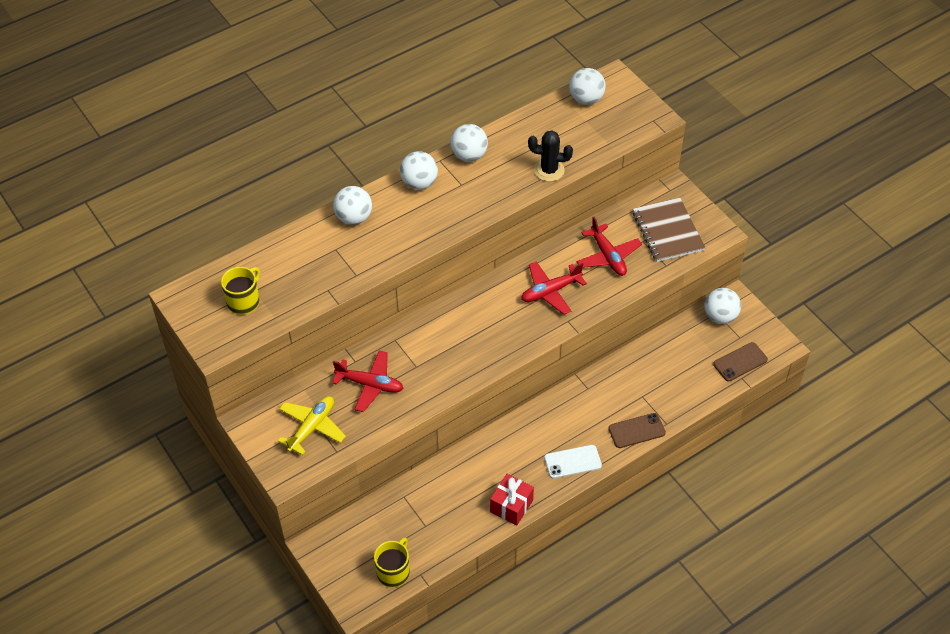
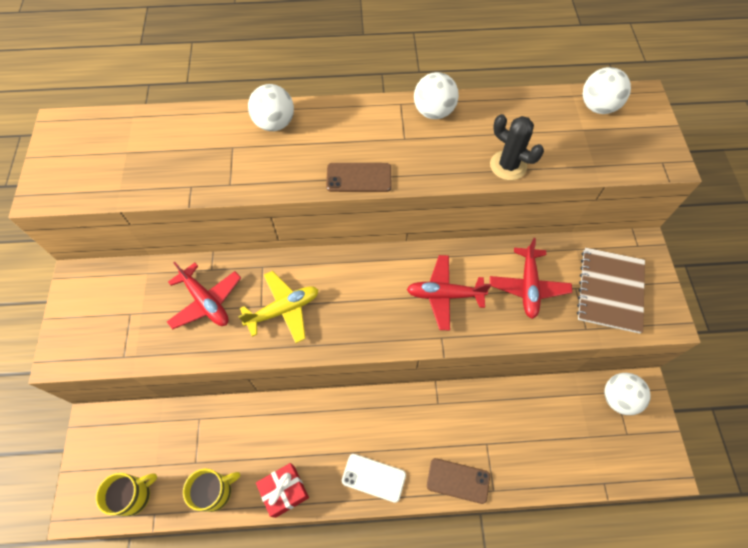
camera: 30 degrees right, 10 degrees up
yellow mug [221,267,260,315] -> yellow mug moved to [183,468,240,512]
yellow plane [278,396,346,455] -> yellow plane moved to [238,271,319,343]
white ball [400,151,438,190] -> none
brown phone [713,342,768,381] -> brown phone moved to [326,163,391,192]

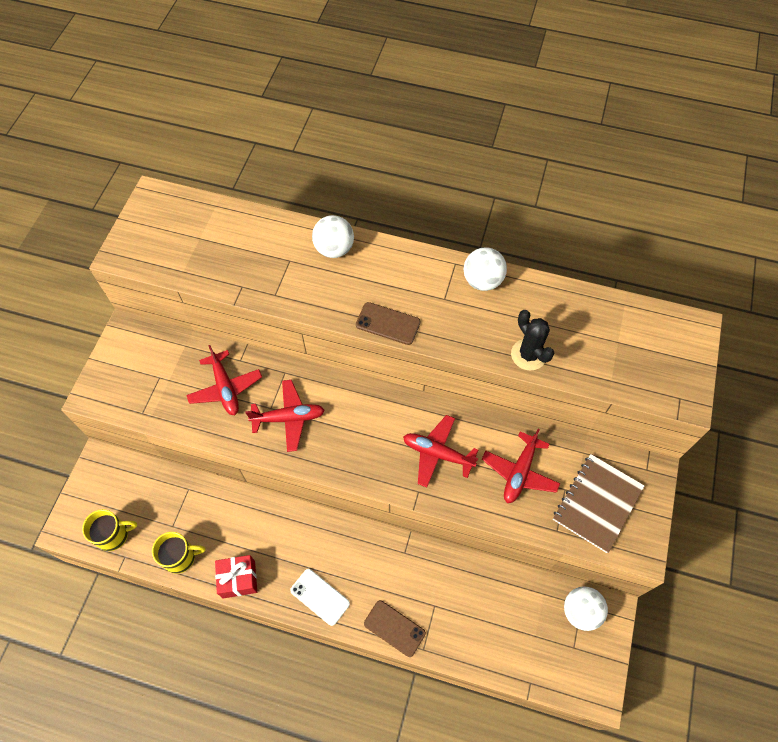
camera: 20 degrees right, 0 degrees up
yellow plane [238,271,319,343] -> red plane [245,380,325,452]
white ball [583,67,631,114] -> none

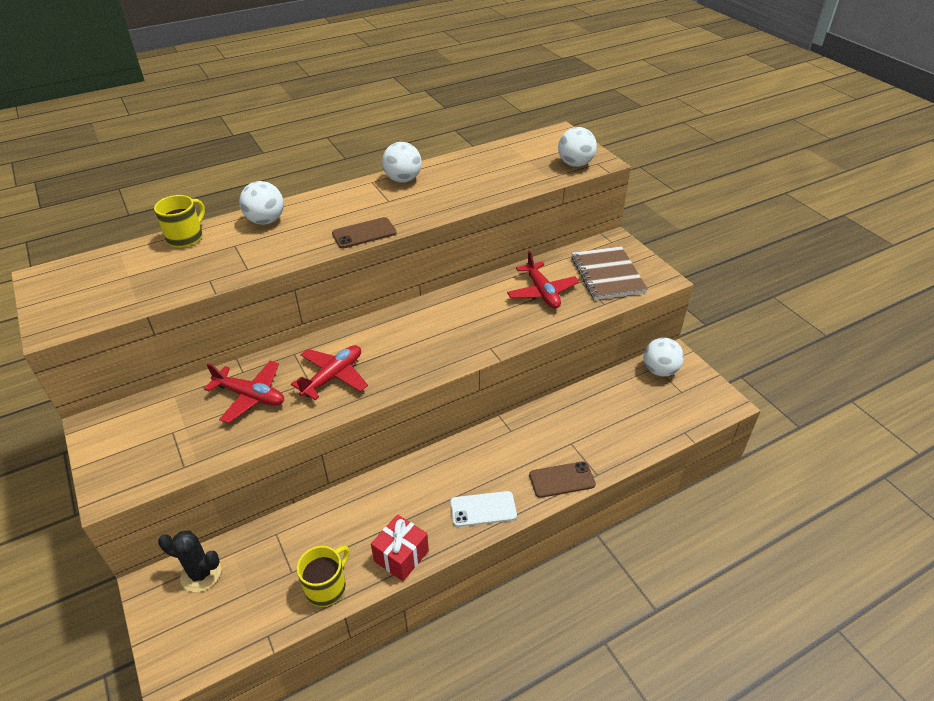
camera: 45 degrees left, 20 degrees down
yellow mug [82,509,137,551] -> yellow mug moved to [154,195,205,248]
red plane [403,415,478,487] -> none
black cactus [511,310,554,371] -> black cactus moved to [158,530,221,592]
none -> white ball [558,127,597,167]

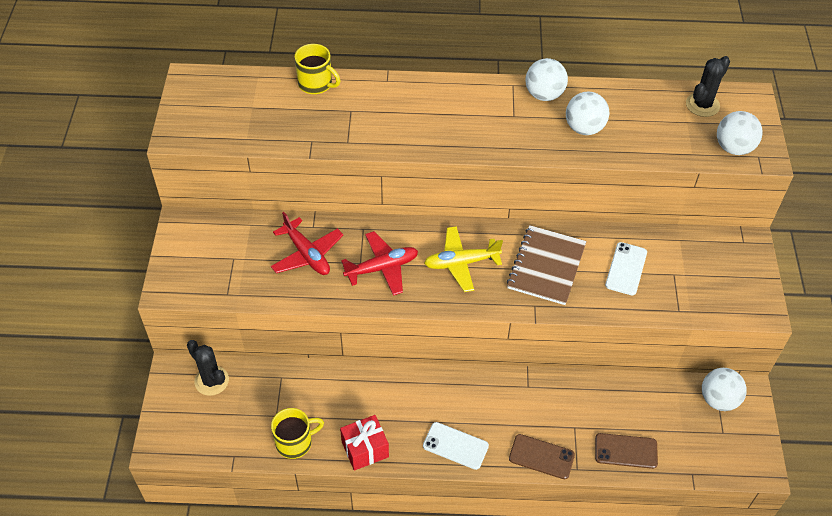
camera: 30 degrees right, 10 degrees up
yellow mug [154,195,205,248] -> yellow mug turned 60 degrees clockwise [295,44,340,94]
white ball [239,181,284,225] -> white ball moved to [566,92,610,135]
brown phone [332,217,396,249] -> brown phone moved to [595,433,658,469]
red plane [507,251,579,309] -> white phone [605,242,647,296]
brown notebook [571,246,648,300] -> brown notebook moved to [507,225,586,305]
none -> yellow plane [424,226,503,292]
none -> black cactus [686,56,730,117]

